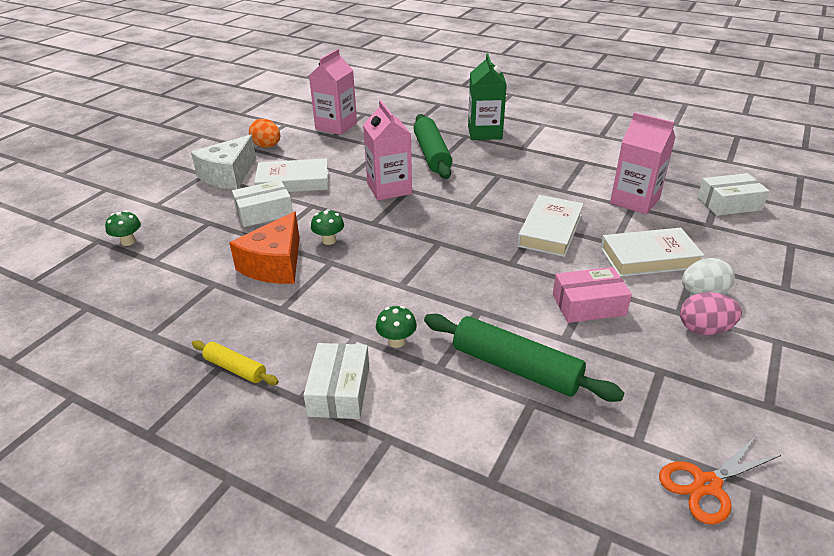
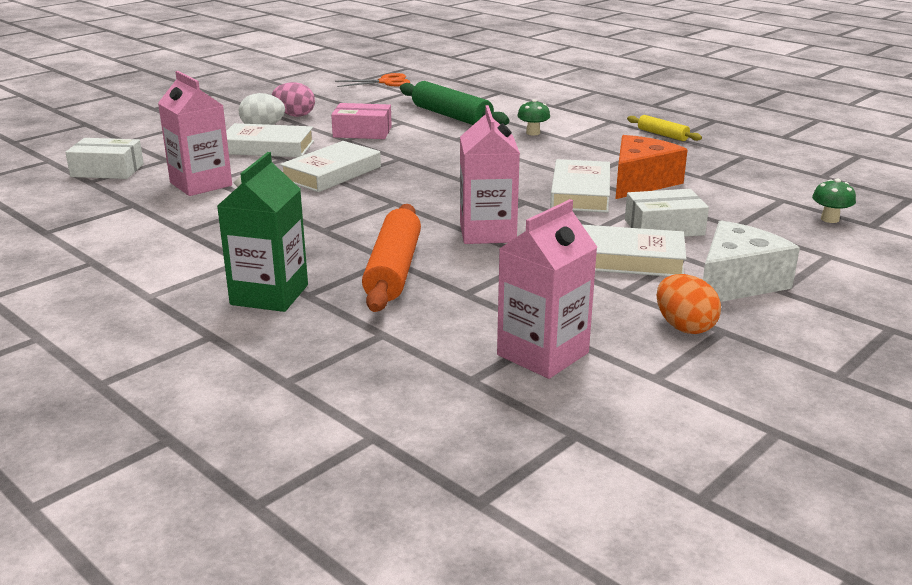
camera: 165 degrees left, 10 degrees down
white box [303,343,369,419] -> none
green mushroom [311,209,344,245] -> white book [550,159,610,213]
green rolling pin [414,114,452,179] -> orange rolling pin [362,204,421,312]

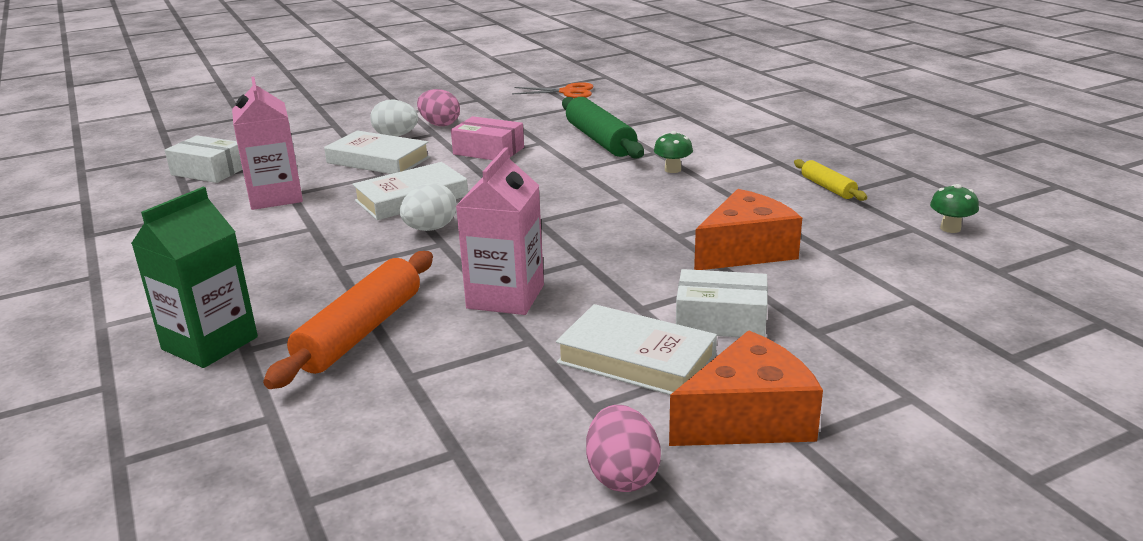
camera: 20 degrees right, 0 degrees up
pink carton [497,199,597,379] -> none
white book [550,159,610,213] -> none
orange egg [657,274,721,334] -> pink egg [586,405,661,492]
white cheese [703,220,800,302] -> orange cheese [669,331,823,446]
green mushroom [812,179,856,223] -> green mushroom moved to [930,184,979,233]
none -> white egg [400,183,456,231]

